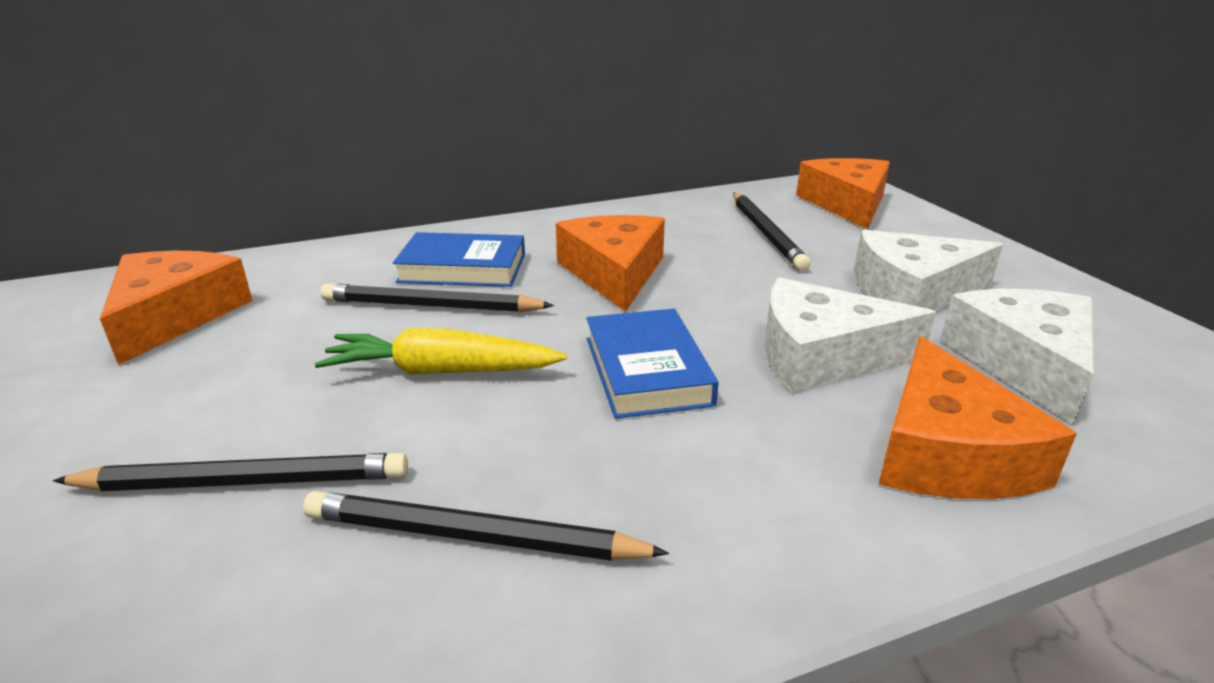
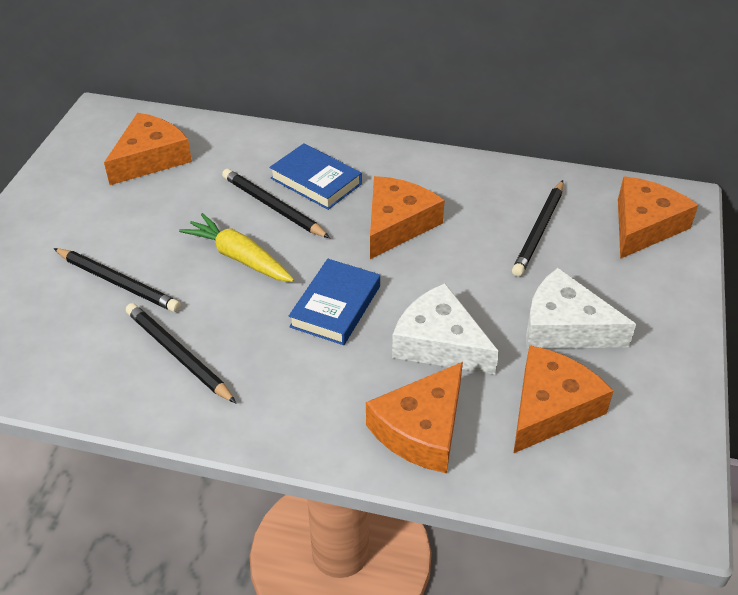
camera: 35 degrees right, 15 degrees up
white cheese [940,289,1094,424] -> orange cheese [513,345,613,454]

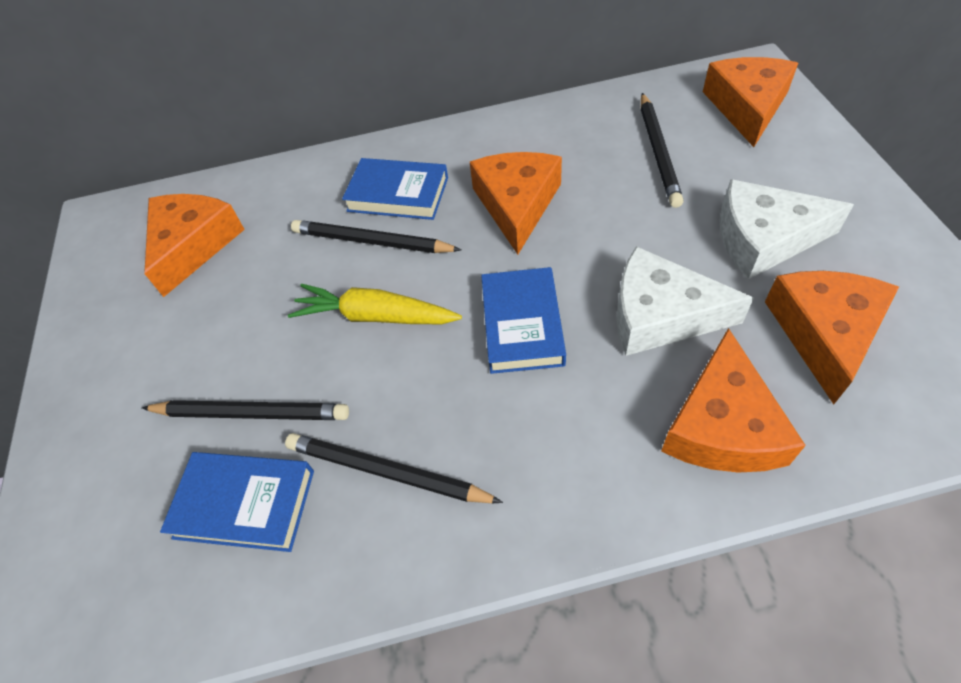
camera: 20 degrees left, 10 degrees up
none -> blue book [160,452,314,552]

